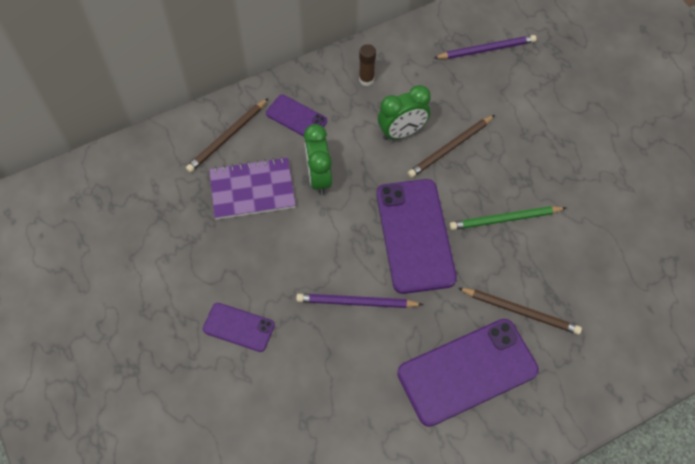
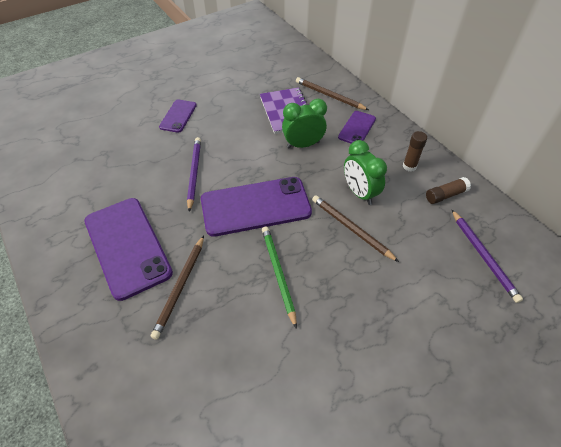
camera: 85 degrees right, 10 degrees down
none -> brown glue stick [426,177,471,204]

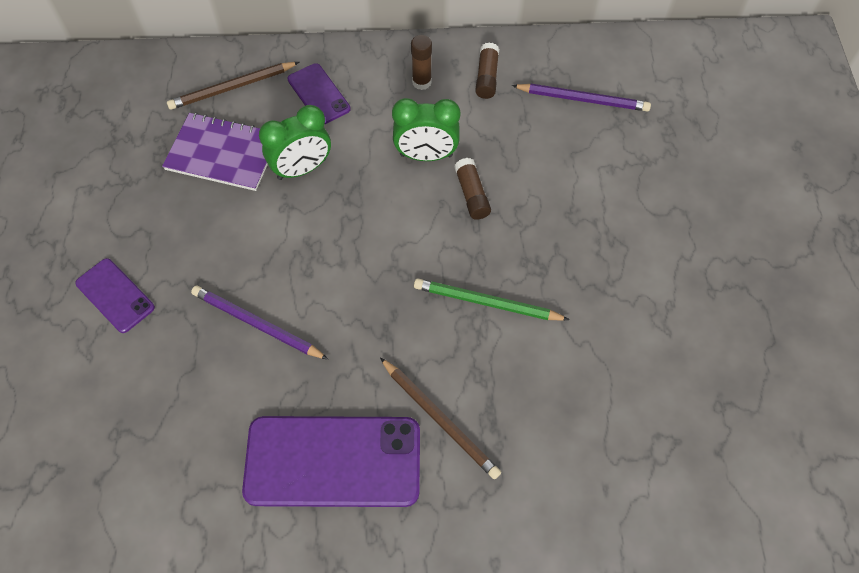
camera: 60 degrees left, 10 degrees up
purple phone [201,177,312,237] -> none
green clock [282,99,327,148] -> green clock turned 135 degrees counterclockwise [259,105,331,180]
brown pencil [312,195,399,262] -> brown glue stick [454,158,491,220]

